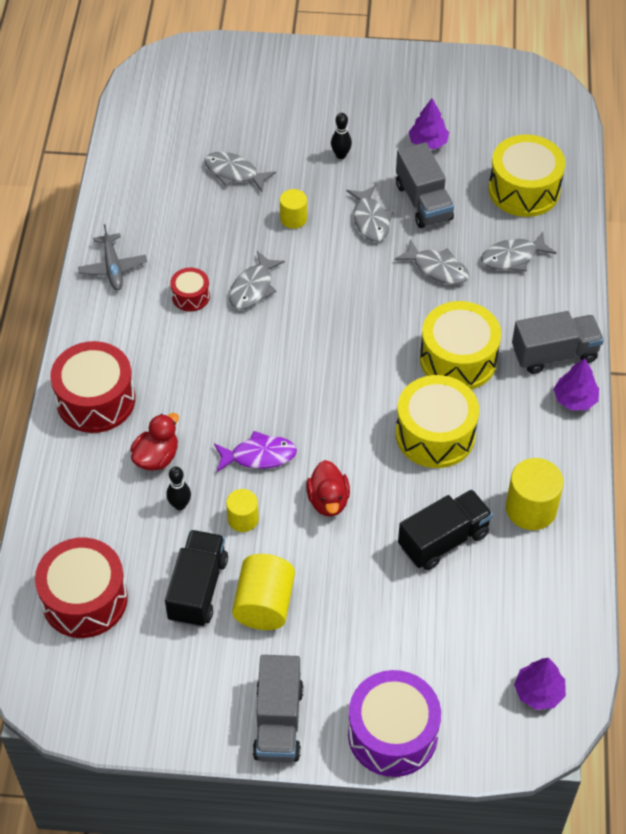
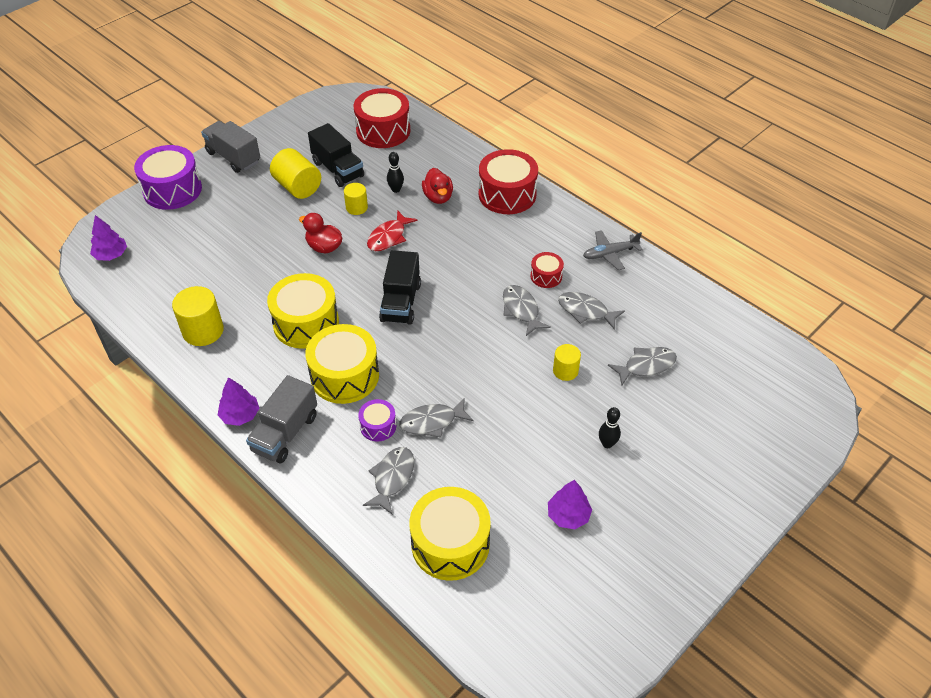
camera: 130 degrees right, 5 degrees down
grey plane [78,224,147,290] -> grey plane turned 45 degrees counterclockwise [583,230,643,270]
purple fish [214,431,297,472] -> red fish [367,210,418,251]
grey fish [347,185,394,242] -> grey fish moved to [558,292,625,330]
grey truck [396,142,454,228] -> none
black truck [398,489,493,570] -> black truck moved to [379,250,421,325]
none -> purple drum [358,399,396,442]

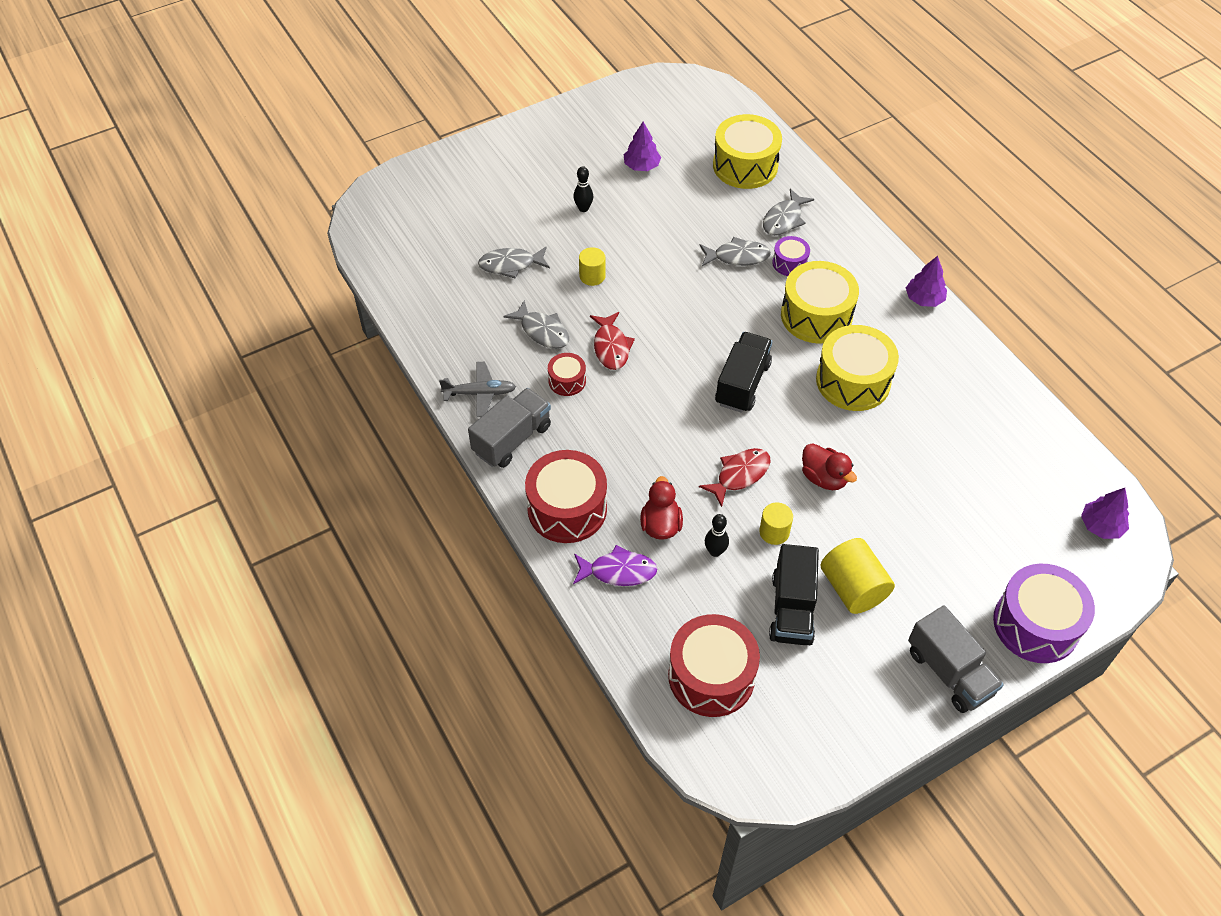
camera: 165 degrees left, 5 degrees up
yellow cylinder [172,286,224,346] -> none
grey truck [246,375,317,463] -> grey truck moved to [468,388,551,468]
black truck [308,123,364,187] -> black truck turned 150 degrees counterclockwise [769,544,819,645]
grey fish [503,285,551,336] -> red fish [590,312,635,370]
none -> purple fish [573,545,657,586]

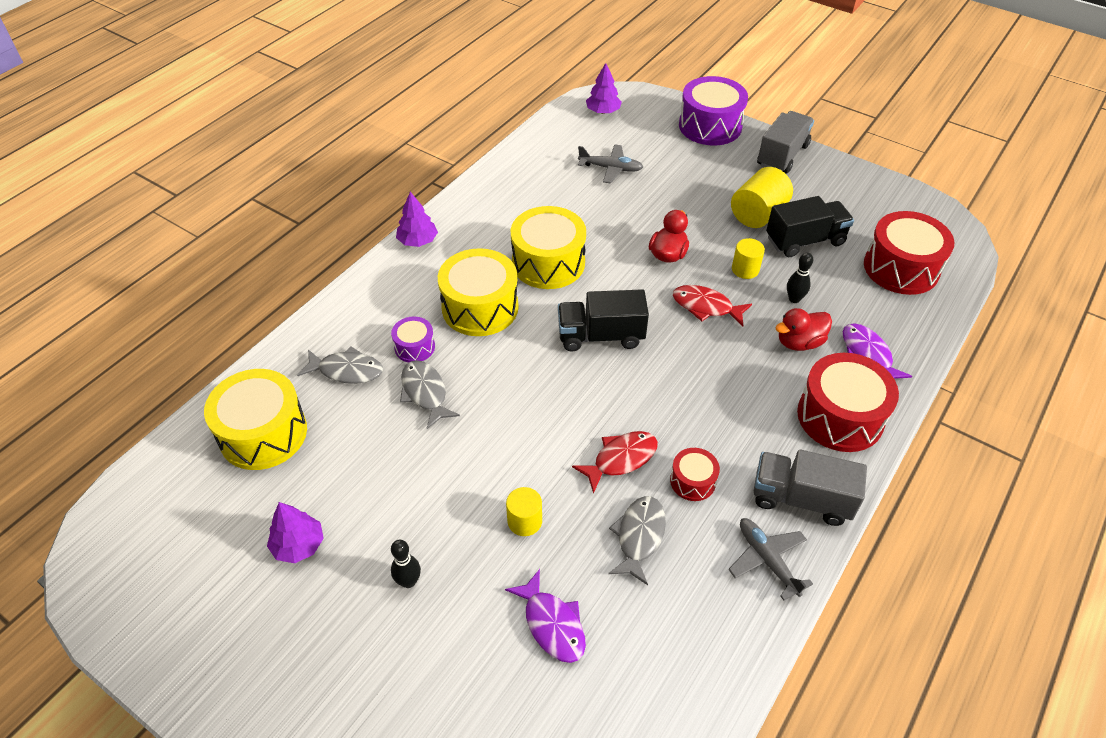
camera: 115 degrees left, 5 degrees down
grey fish [478,246,550,279] -> purple fish [505,569,586,663]
none -> grey plane [578,144,643,183]

